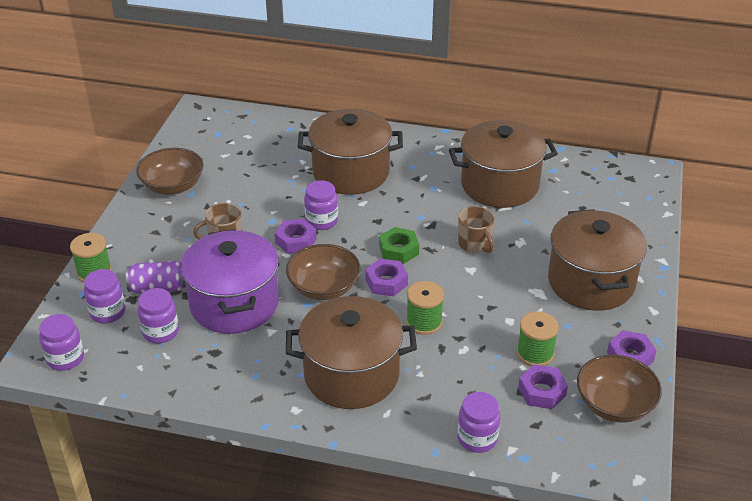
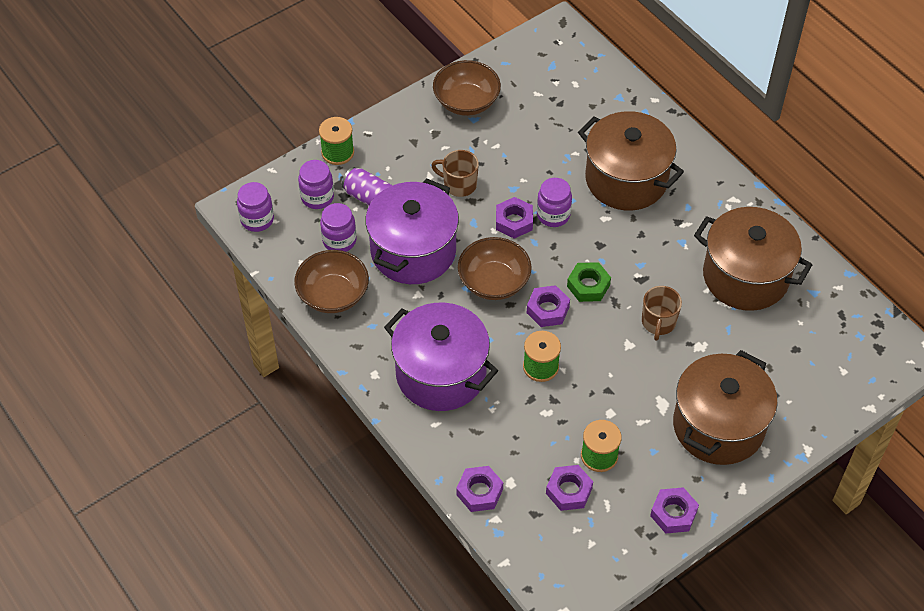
camera: 40 degrees right, 15 degrees up
brown pot [286,296,417,409] -> purple pot [384,302,498,411]
purple jar [457,392,501,453] -> purple nut [456,466,503,512]
brown bowl [577,354,662,423] -> brown bowl moved to [294,250,369,313]

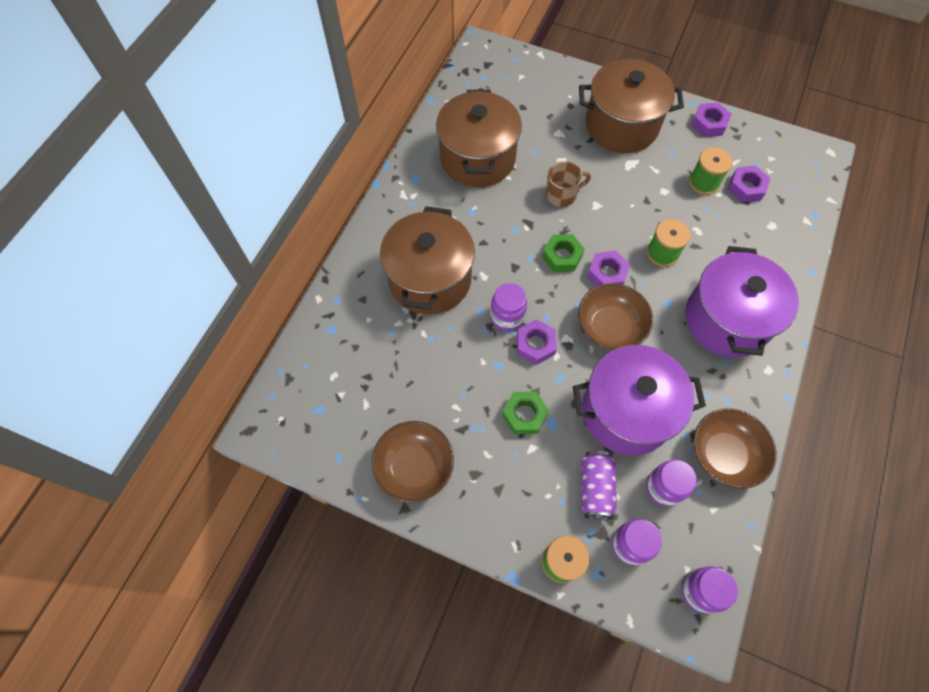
camera: 120 degrees left, 10 degrees up
brown mug [431,150,479,197] -> green nut [502,391,549,434]
purple nut [456,466,503,512] -> none

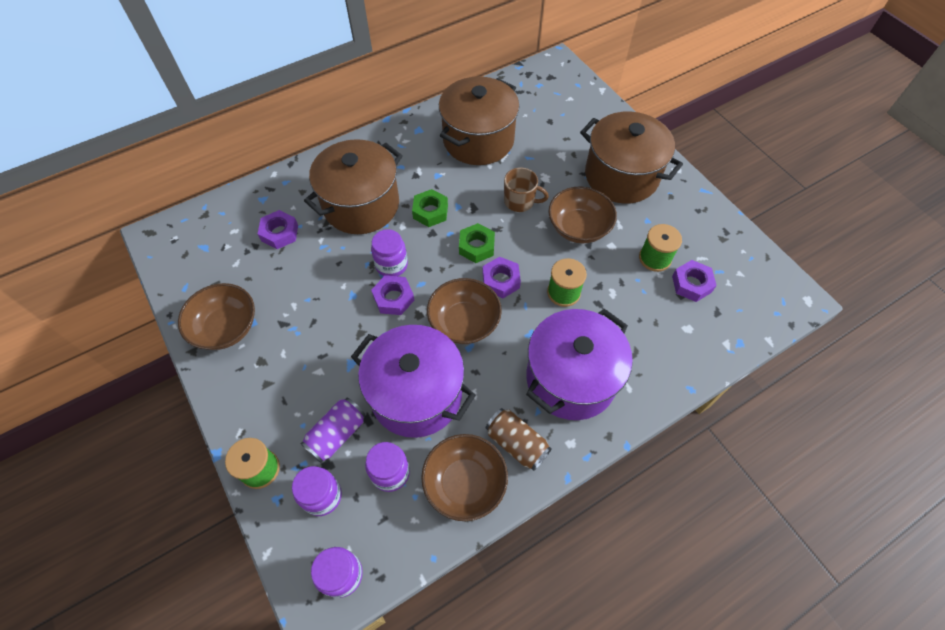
camera: 35 degrees right, 5 degrees down
green nut [502,391,549,434] -> green nut moved to [412,189,448,227]
purple nut [691,103,731,137] -> purple nut moved to [258,210,298,249]
none -> brown can [486,408,552,471]
none -> brown bowl [549,186,617,243]

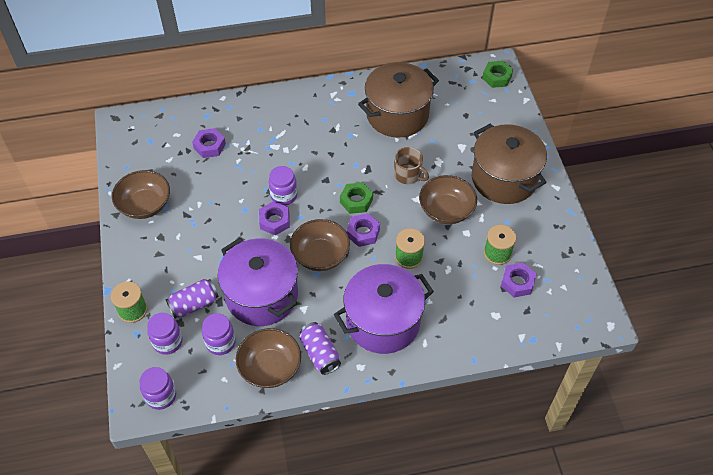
camera: 20 degrees right, 5 degrees down
brown pot [304,139,403,234] -> none
green nut [412,189,448,227] -> green nut moved to [482,61,513,88]
brown can [486,408,552,471] -> purple can [299,322,341,375]

